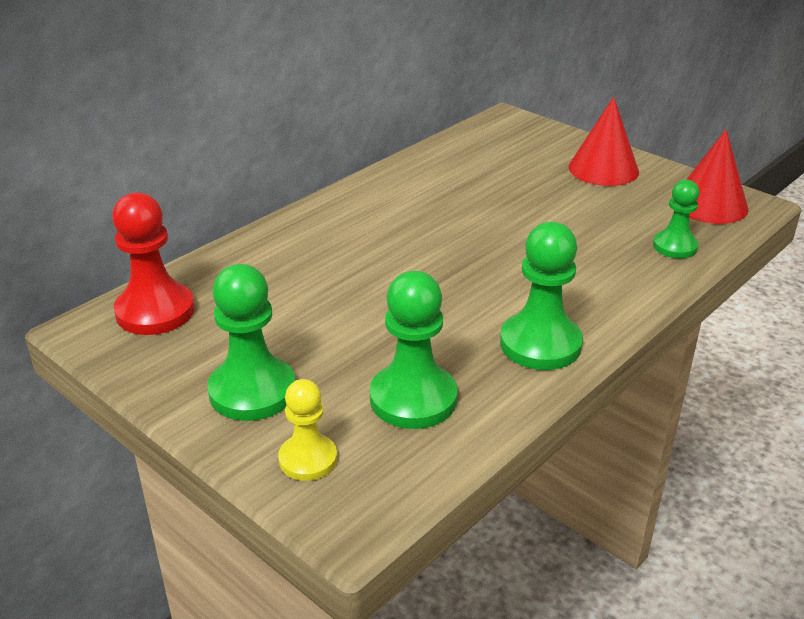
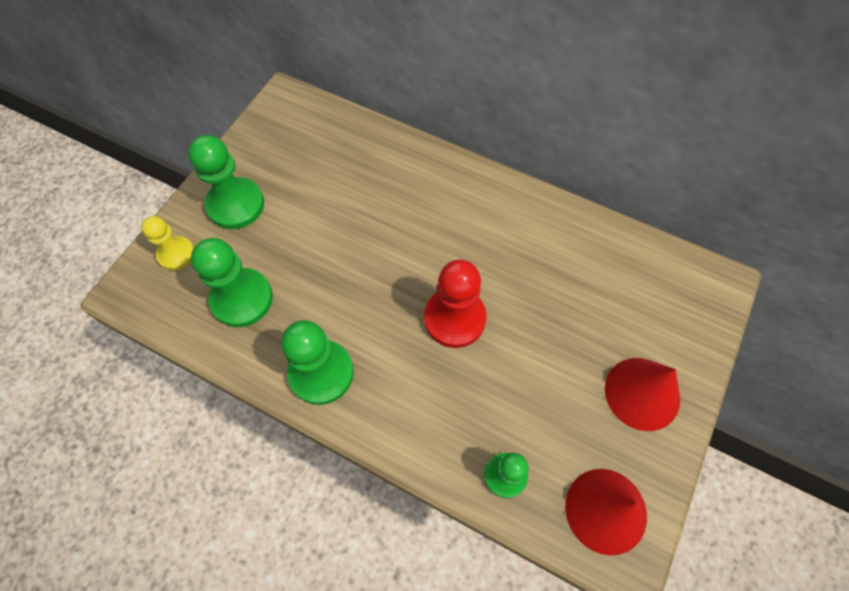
camera: 75 degrees right, 30 degrees up
red pawn [112,192,195,335] -> red pawn moved to [424,260,487,348]

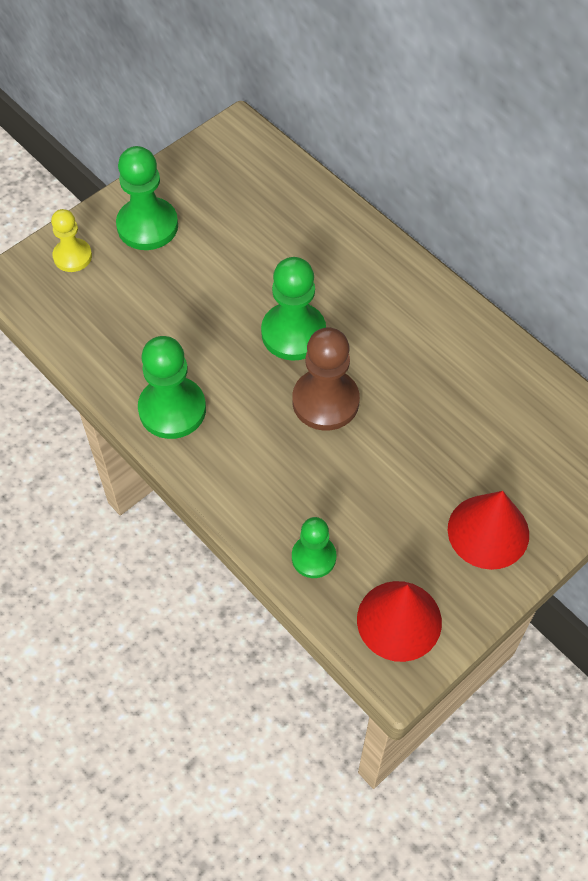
camera: 20 degrees right, 5 degrees down
green pawn [191,238,273,327] -> green pawn moved to [261,257,326,361]
red pawn [424,260,487,348] -> brown pawn [292,328,360,431]

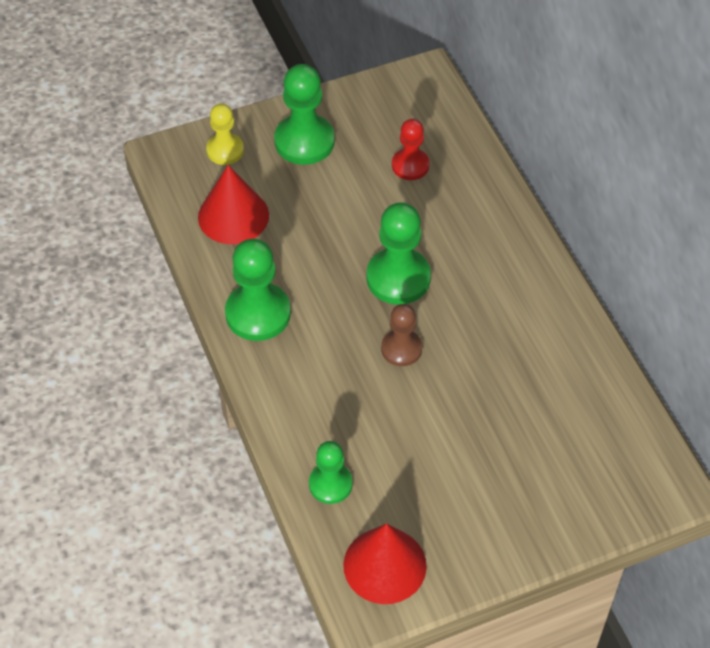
camera: 20 degrees right, 5 degrees down
brown pawn [292,328,360,431] -> brown pawn [381,304,422,366], size x0.62
red cone [448,491,529,570] -> red cone moved to [198,165,269,244]
none -> red pawn [392,119,430,180]

